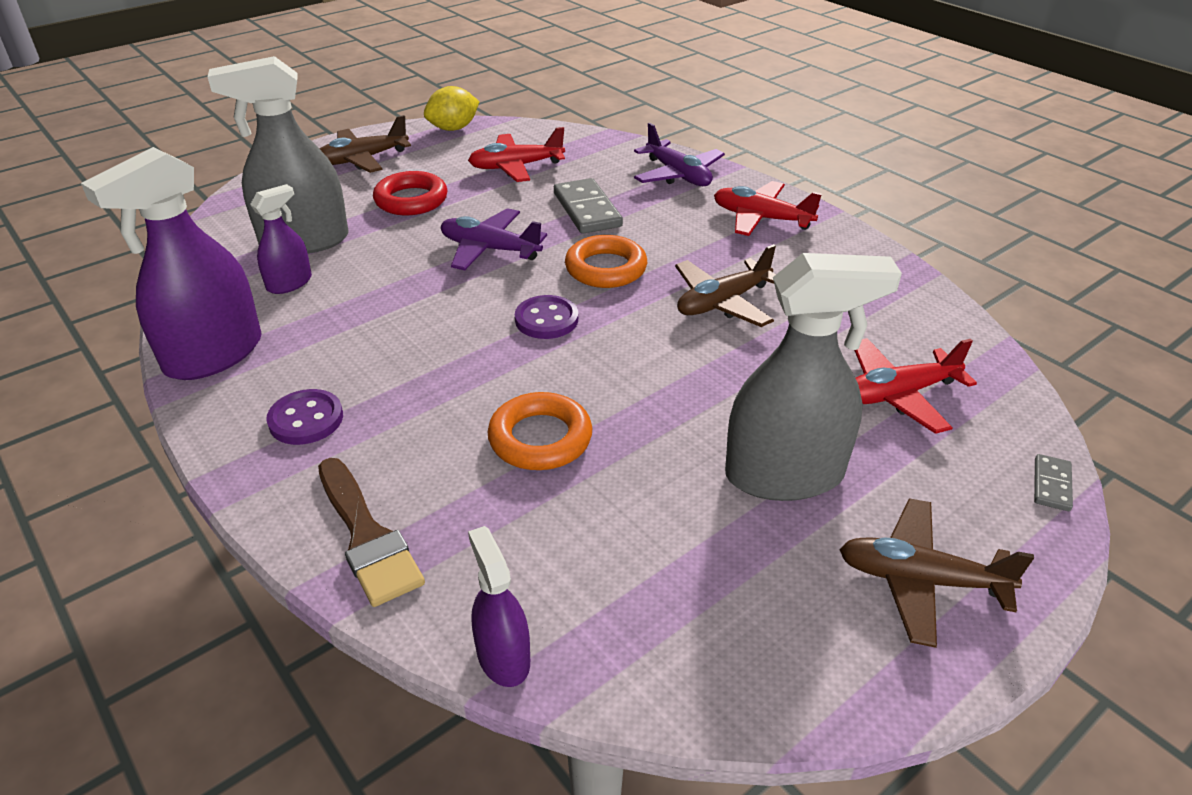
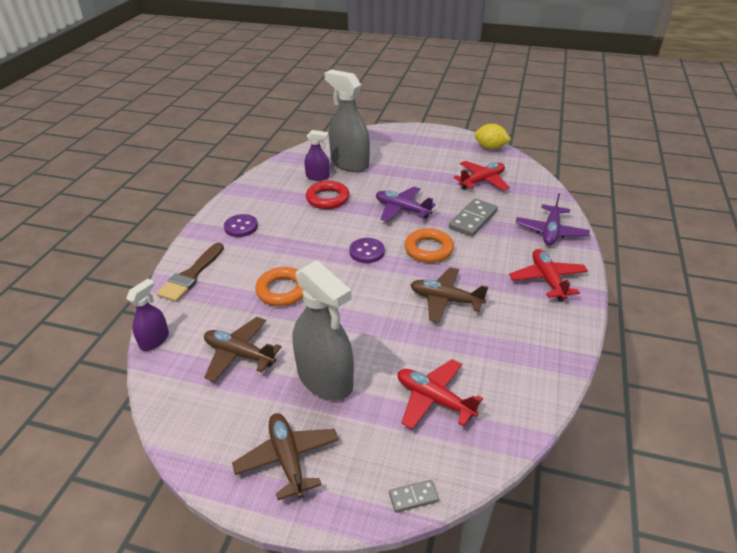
camera: 55 degrees right, 0 degrees up
purple spray bottle [81,147,262,380] -> none
brown plane [320,115,411,173] -> brown plane moved to [204,317,282,382]
red ring [373,171,448,215] -> red ring moved to [306,181,350,209]
purple plane [441,208,547,270] -> purple plane turned 45 degrees counterclockwise [376,187,436,222]
red plane [468,127,565,182] -> red plane turned 105 degrees clockwise [454,161,510,191]

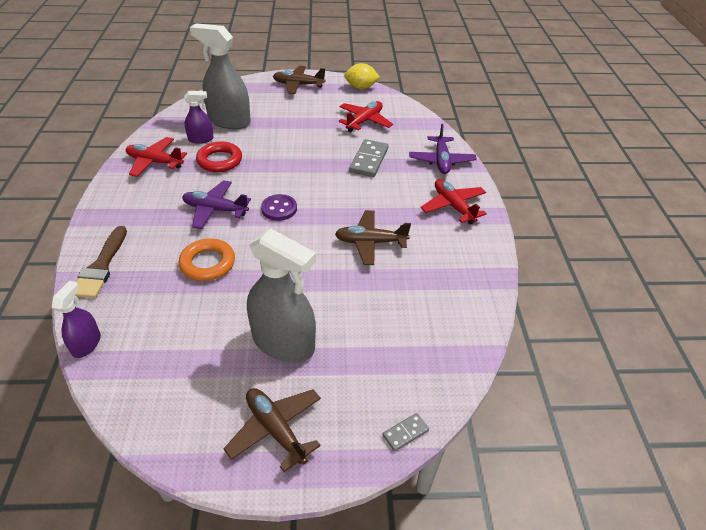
camera: 20 degrees left, 5 degrees up
brown plane [204,317,282,382] -> brown plane moved to [273,66,325,94]
purple button [224,214,258,237] -> none
purple plane [376,187,436,222] -> purple plane moved to [182,180,251,229]
red plane [398,359,483,429] -> red plane moved to [126,137,187,177]
orange ring [405,228,454,263] -> none

